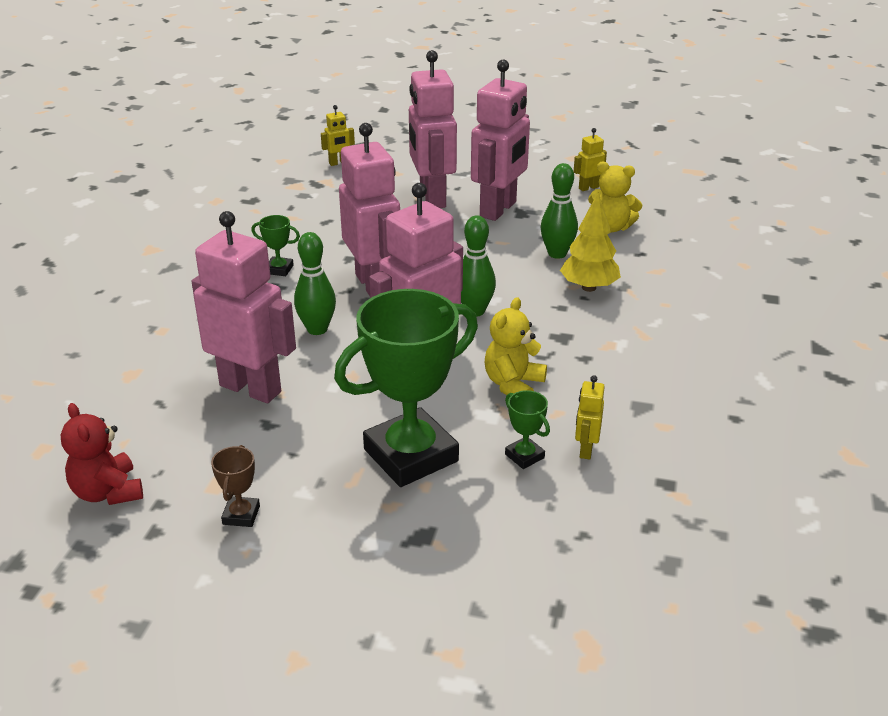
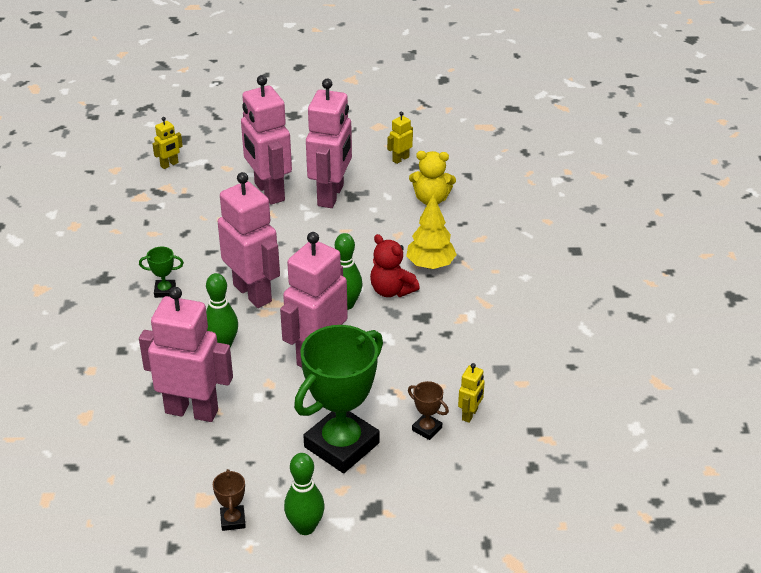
camera: 15 degrees left, 5 degrees up
red teddy bear [61,403,143,505] -> red teddy bear moved to [370,234,420,297]
yellow teddy bear [485,297,547,395] -> none
green trophy [505,390,550,469] -> brown trophy [408,381,449,440]
green bowling pin [541,163,578,259] -> green bowling pin moved to [284,453,325,535]
yellow robot [575,375,605,459] -> yellow robot turned 150 degrees counterclockwise [458,363,485,423]

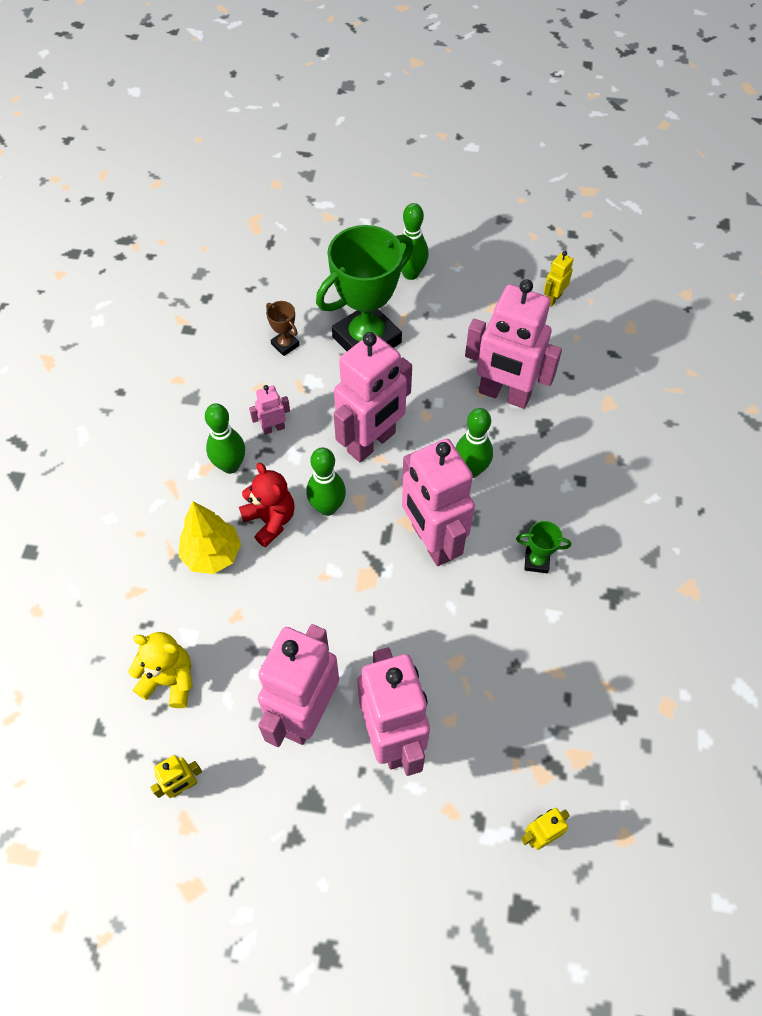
camera: 170 degrees left, 20 degrees up
brown trophy [213,469,246,531] -> none
yellow robot [458,363,485,423] -> yellow robot moved to [544,251,573,307]
none -> green bowling pin [205,403,245,474]
none -> pink robot [249,385,290,435]

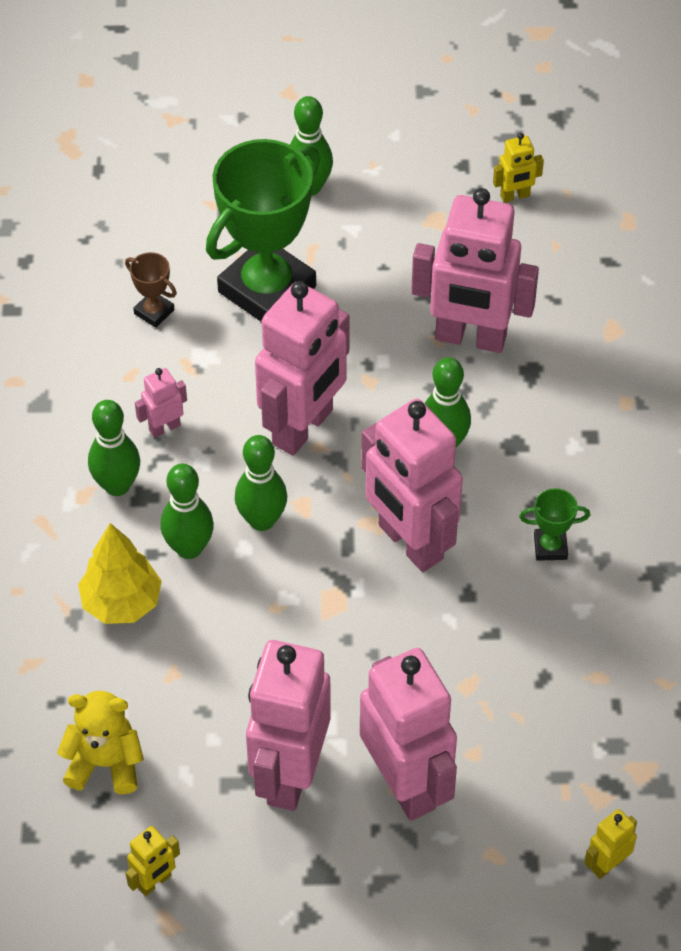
camera: 10 degrees left, 5 degrees down
red teddy bear [239,463,295,547] -> green bowling pin [160,464,214,559]
yellow robot [544,251,573,307] -> yellow robot turned 135 degrees counterclockwise [493,133,544,203]

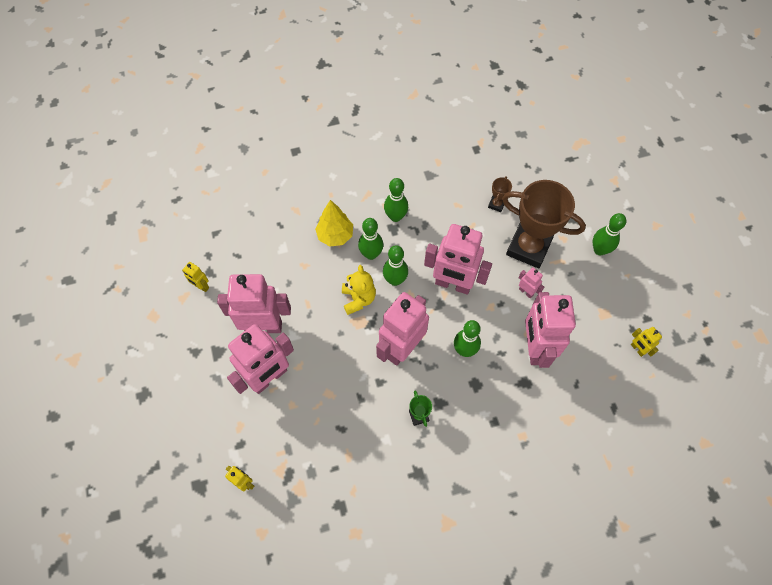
camera: 75 degrees right, 10 degrees up
yellow teddy bear [57,691,144,794] -> yellow teddy bear moved to [342,265,376,315]
pink robot [135,368,187,438] -> pink robot moved to [518,267,544,298]
green trophy [206,139,320,322] -> brown trophy [502,180,586,268]

